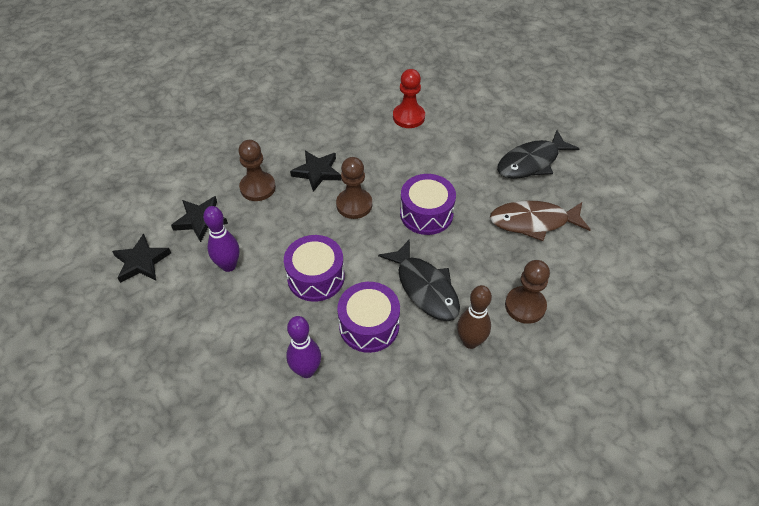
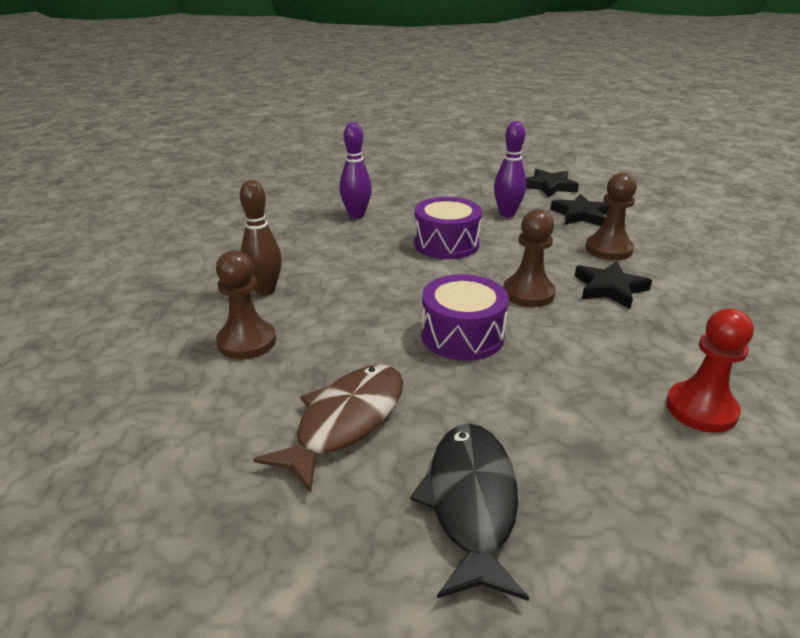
camera: 125 degrees right, 20 degrees down
purple drum [337,282,400,353] -> none
black fish [378,239,460,321] -> none

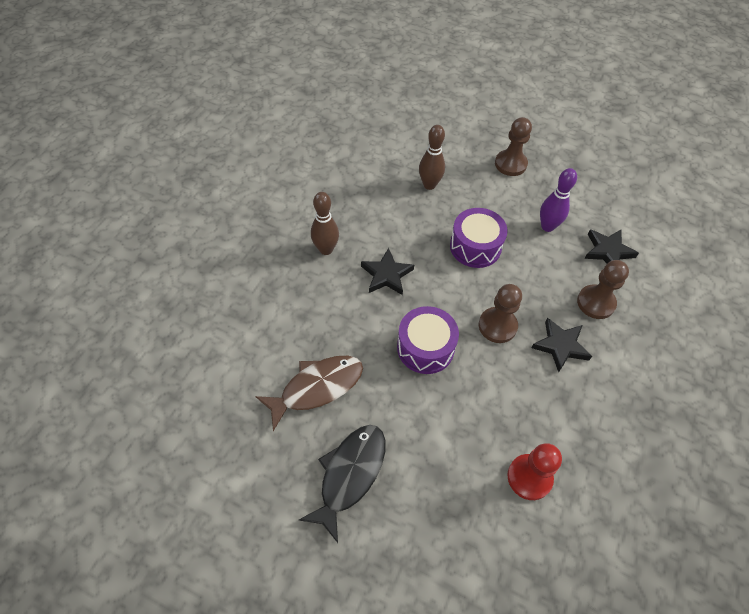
camera: 25 degrees right, 25 degrees up
brown pawn [216,250,276,359] -> brown pawn moved to [495,117,532,176]
purple bowling pin [339,122,372,219] -> brown bowling pin [419,125,445,190]
black star [526,169,579,197] -> black star moved to [361,248,414,295]

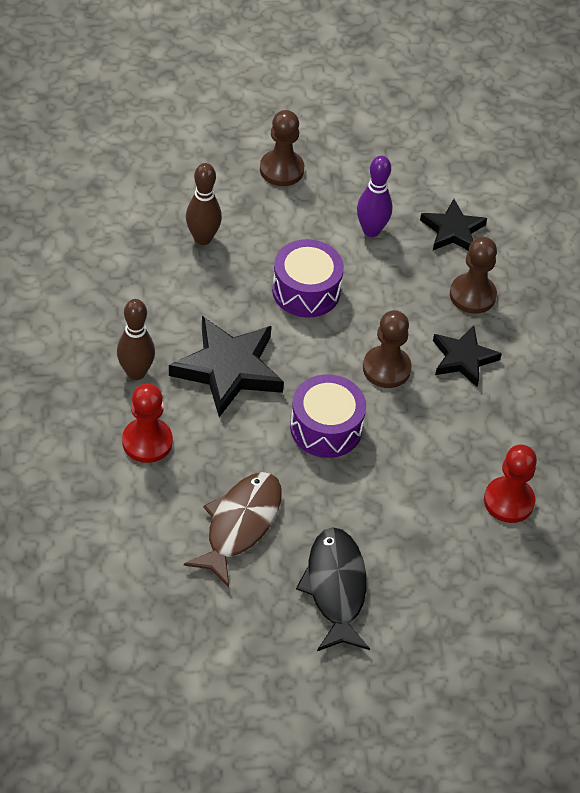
camera: 35 degrees left, 5 degrees down
black star [361,248,414,295] -> black star [169,316,284,417], size x1.61
none -> red pawn [122,384,173,463]

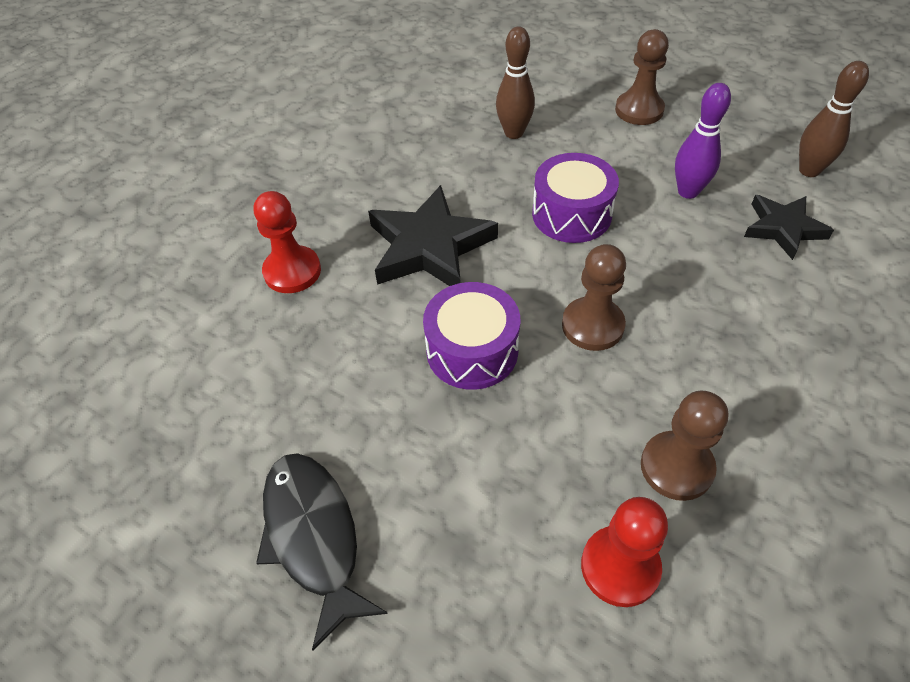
camera: 45 degrees right, 0 degrees up
brown bowling pin [117,299,155,380] -> brown bowling pin moved to [799,61,869,177]
brown fish [184,472,282,587] -> none
black fish [296,527,370,651] -> black fish turned 60 degrees counterclockwise [256,453,388,651]
black star [433,326,502,387] -> none
brown pawn [450,237,497,314] -> brown pawn moved to [641,391,728,501]

